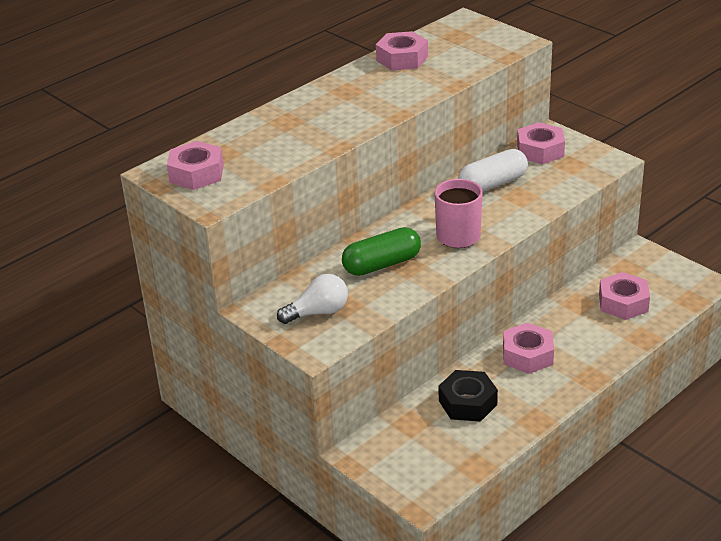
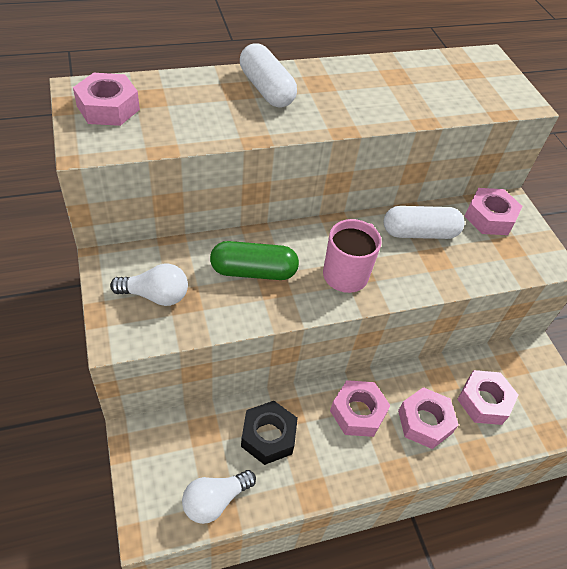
camera: 20 degrees right, 15 degrees up
pink nut [376,31,428,71] -> pink nut moved to [398,387,459,449]
none -> white light bulb [182,470,256,524]
none -> white capsule [240,43,297,108]

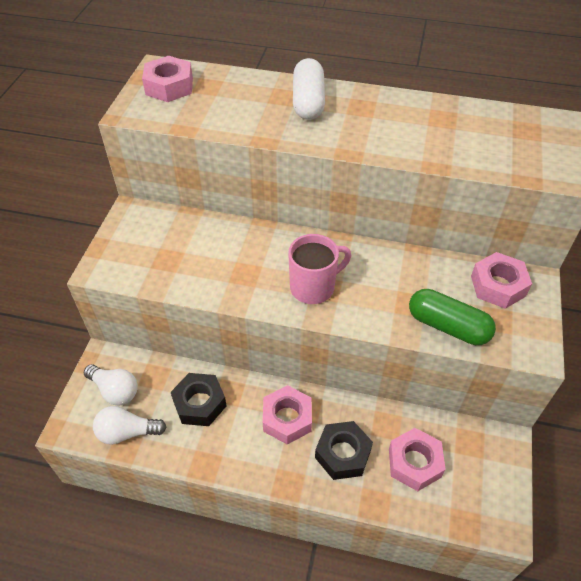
camera: 35 degrees right, 0 degrees up
white light bulb [110,264,188,306] -> white light bulb moved to [84,364,138,406]
green capsule [210,241,299,280] -> green capsule moved to [409,289,496,345]
white capsule [384,206,465,239] -> none
pink nut [398,387,459,449] -> black nut [315,421,373,480]

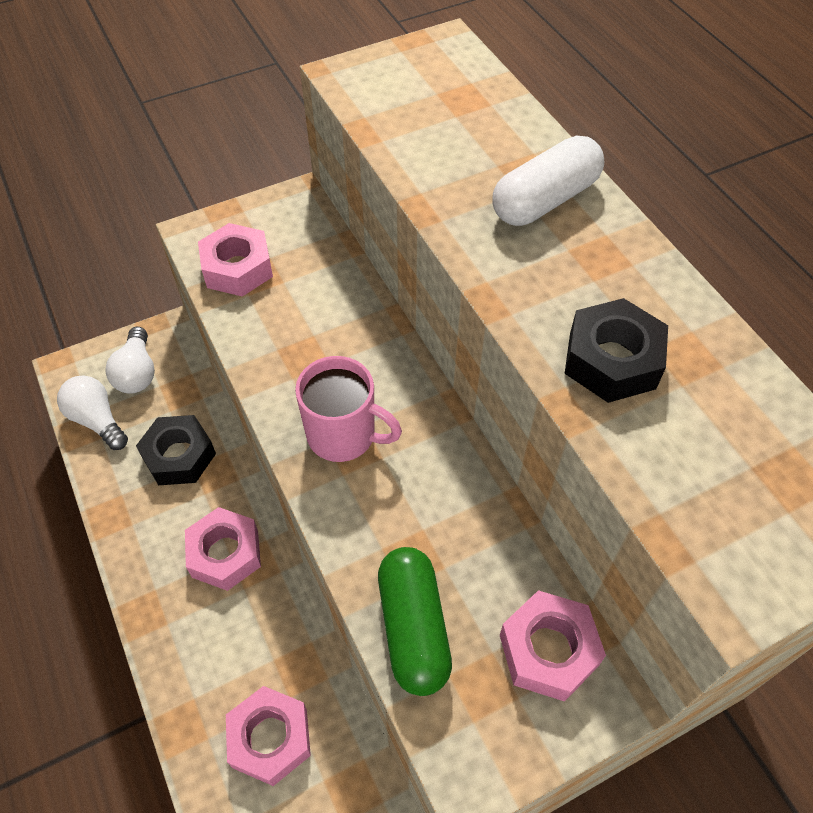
camera: 50 degrees right, 5 degrees up
pink nut [142,56,193,102] -> pink nut moved to [198,223,273,297]
black nut [315,421,373,480] -> black nut moved to [565,298,668,403]

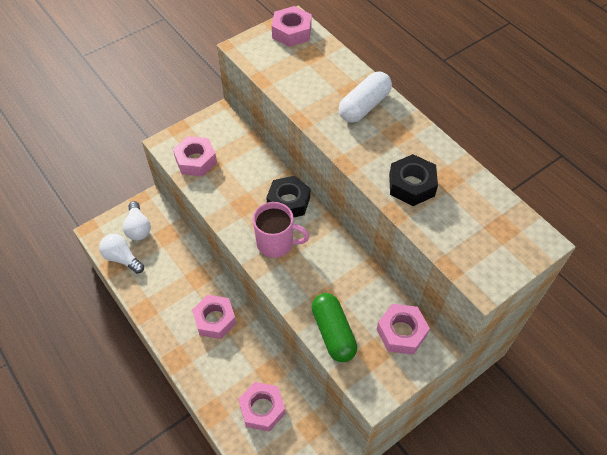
camera: 10 degrees left, 0 degrees up
black nut [136,415,216,485] -> black nut moved to [266,176,310,218]
none -> pink nut [272,6,312,47]

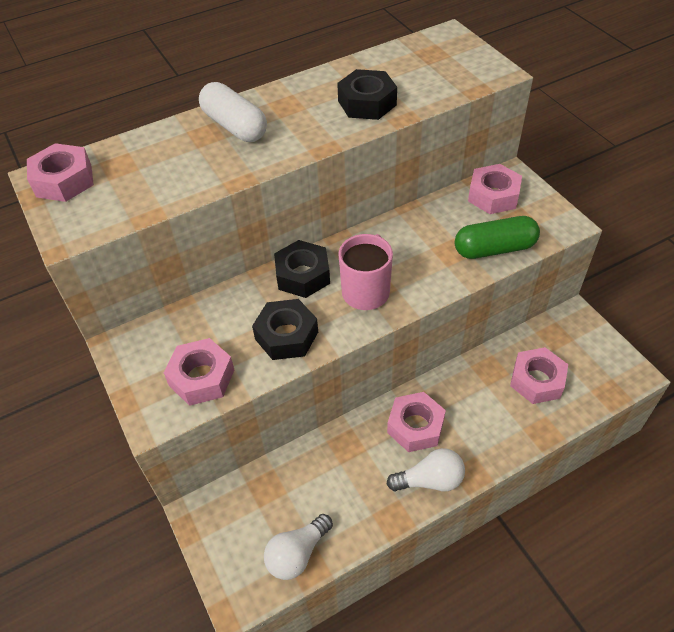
camera: 80 degrees left, 5 degrees down
white light bulb [123,201,151,241] -> white light bulb moved to [387,448,465,491]
none -> black nut [252,299,318,360]

